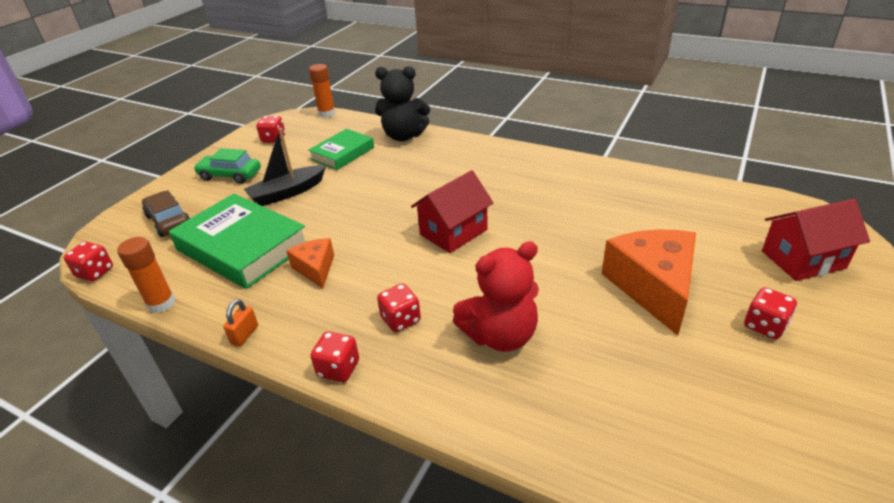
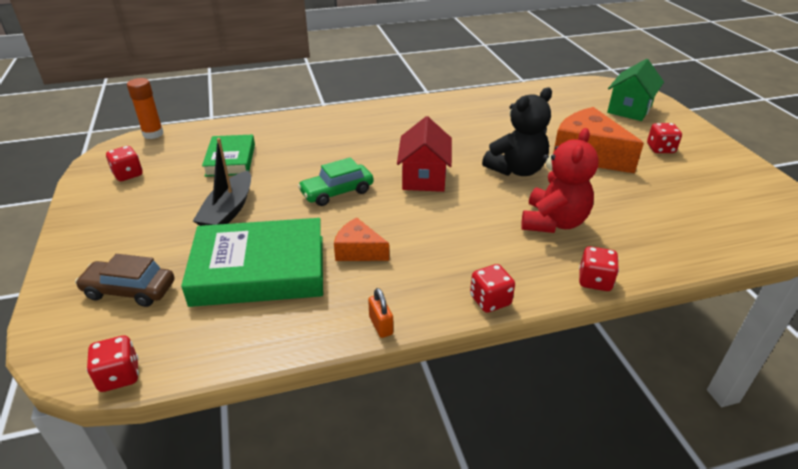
camera: 45 degrees left, 0 degrees up
orange glue stick [117,237,175,313] -> none
green car [193,148,261,184] -> green car moved to [298,157,374,206]
black teddy bear [375,66,430,141] -> black teddy bear moved to [482,88,552,176]
red dice [377,283,421,332] -> red dice moved to [579,246,619,291]
red house [762,199,870,281] -> green house [607,59,664,121]

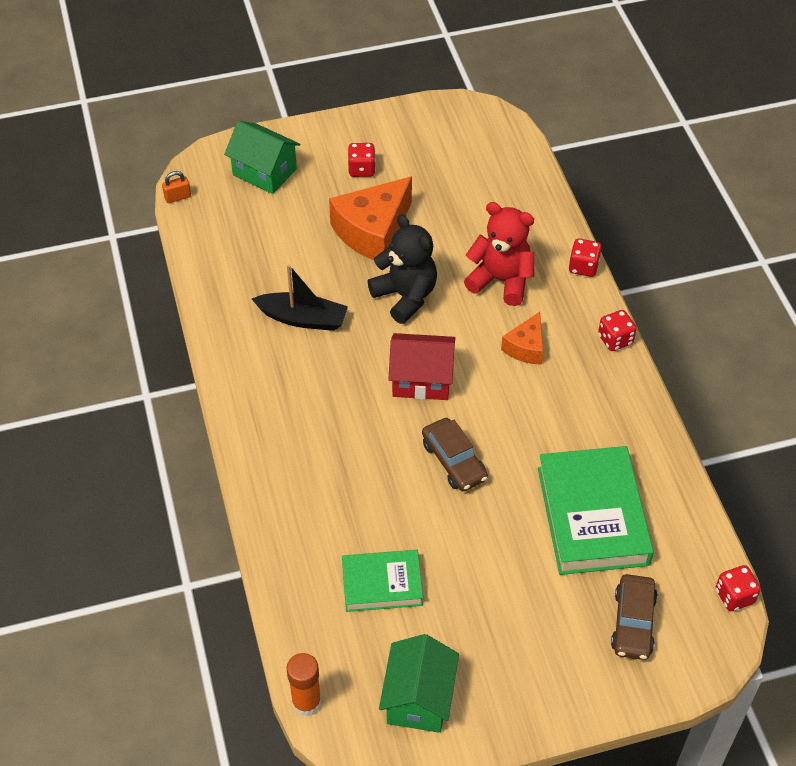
camera: 90 degrees left, 15 degrees up
red dice [106,146,143,181] -> green house [379,634,459,733]
black boat [193,138,251,226] -> black boat moved to [252,264,348,331]
green car [298,157,374,206] -> brown car [422,418,488,491]
orange cheese [334,217,389,261] -> orange cheese moved to [501,312,544,365]
orange padlock [368,288,393,338] -> orange padlock moved to [162,171,191,203]

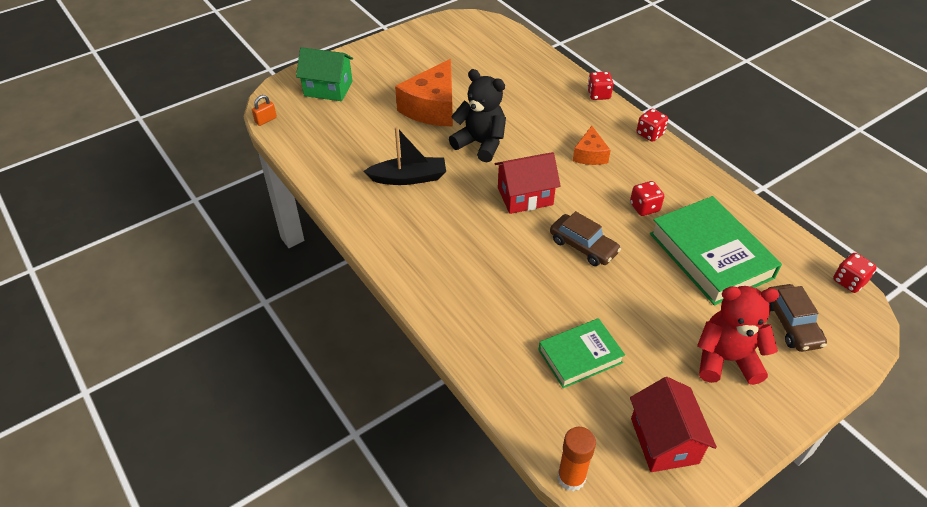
camera: 20 degrees left, 5 degrees down
red dice [348,143,376,177] -> red dice moved to [630,181,664,216]
green house [379,634,459,733] -> red house [630,377,717,472]
red teddy bear [464,202,534,306] -> red teddy bear moved to [697,286,779,385]

